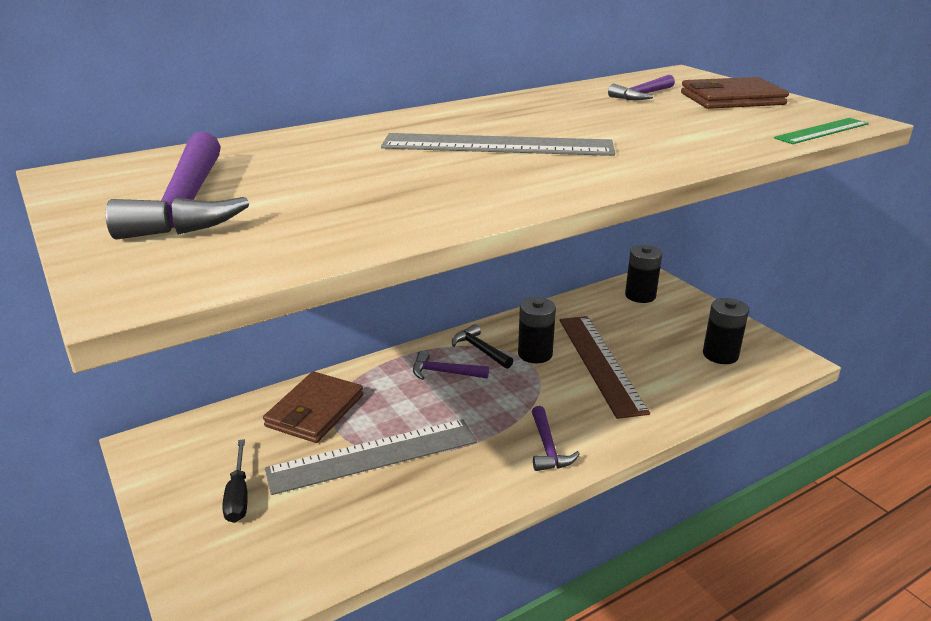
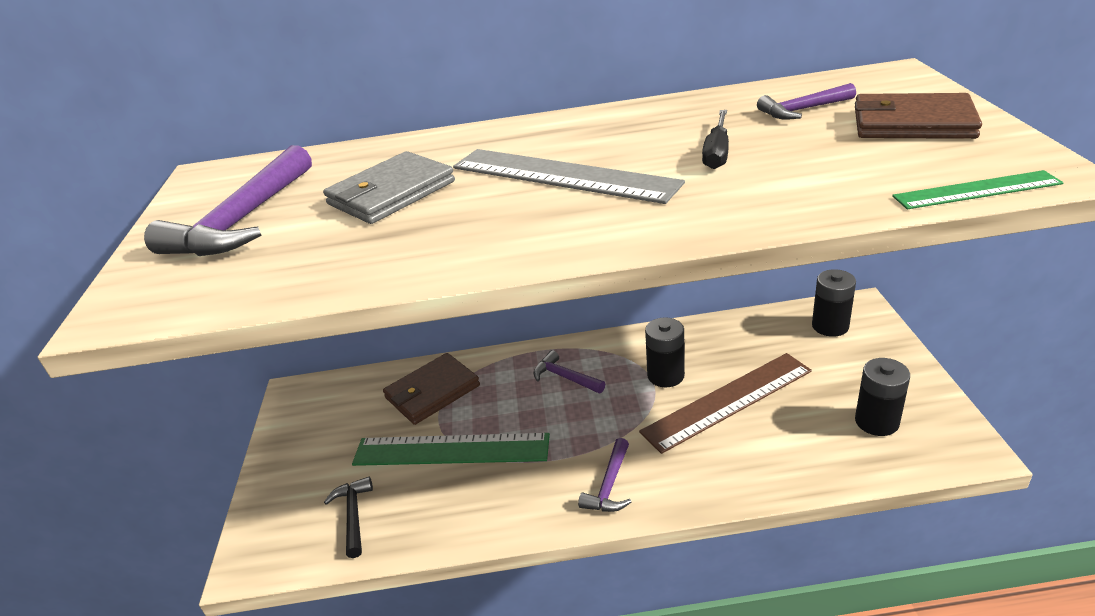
camera: 30 degrees right, 5 degrees up
black screwdriver [222,439,248,523] -> black screwdriver moved to [702,110,729,169]
grey ruler [265,419,477,495] -> green ruler [352,433,550,466]
black hammer [452,324,513,369] -> black hammer moved to [324,477,373,558]
brown ruler [560,316,650,419] -> brown ruler turned 45 degrees clockwise [639,353,812,454]
none -> grey wallet [323,151,455,224]

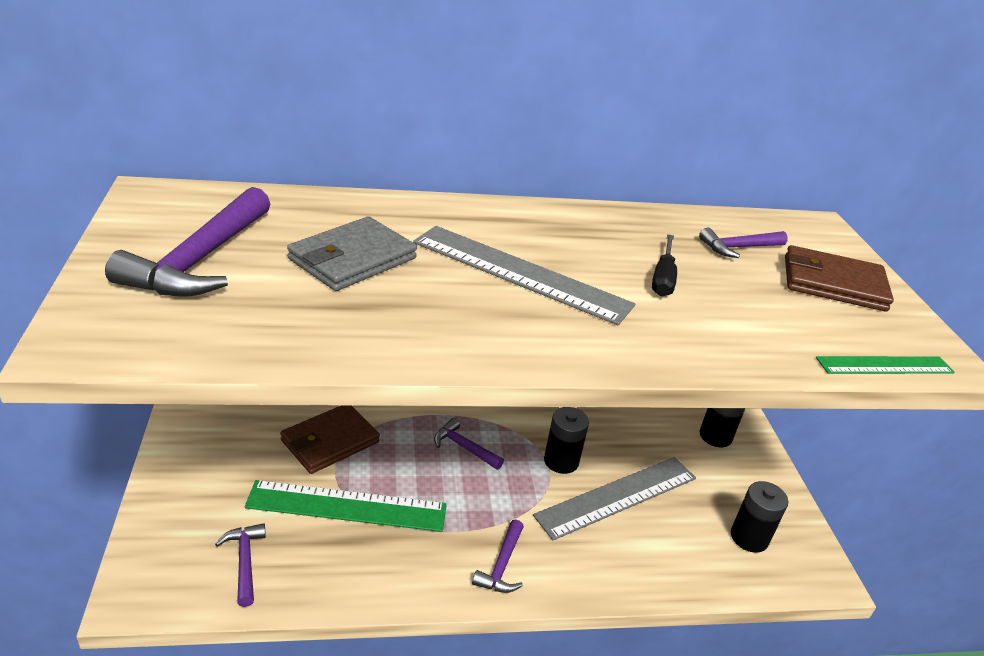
camera: 10 degrees left, 0 degrees up
black hammer [324,477,373,558] -> purple hammer [215,523,266,607]
brown ruler [639,353,812,454] -> grey ruler [533,457,696,540]

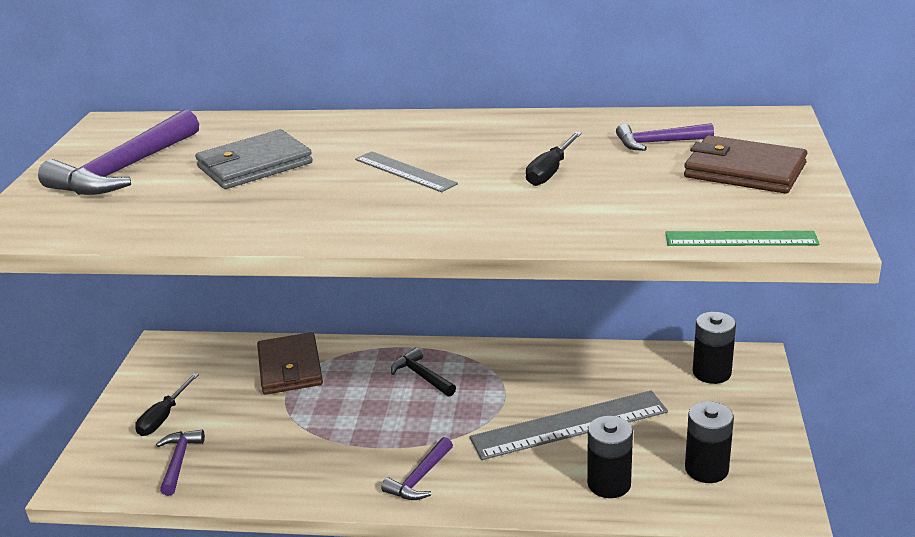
camera: 20 degrees right, 5 degrees down
green ruler [244,480,447,532] -> none
brown wallet [280,406,380,474] -> brown wallet turned 75 degrees counterclockwise [257,332,323,395]
grey ruler [413,226,635,325] -> grey ruler [355,151,458,192], size x0.56
purple hammer [434,418,504,470] -> black hammer [391,348,456,397]
black battery [544,407,589,474] -> black battery moved to [587,416,633,498]
none -> black screwdriver [135,373,199,436]

